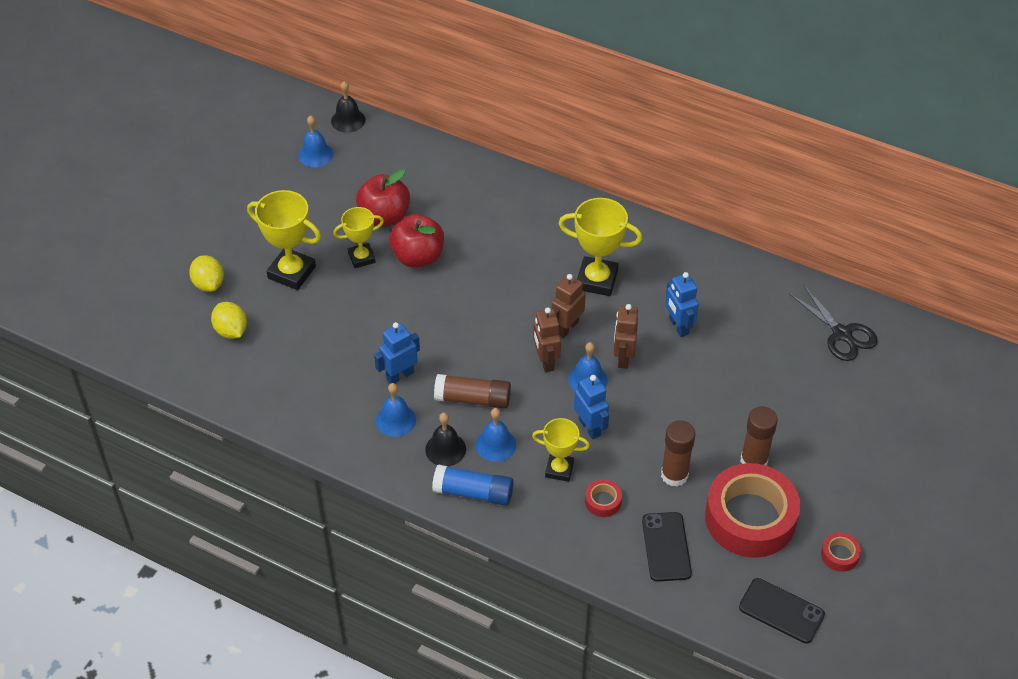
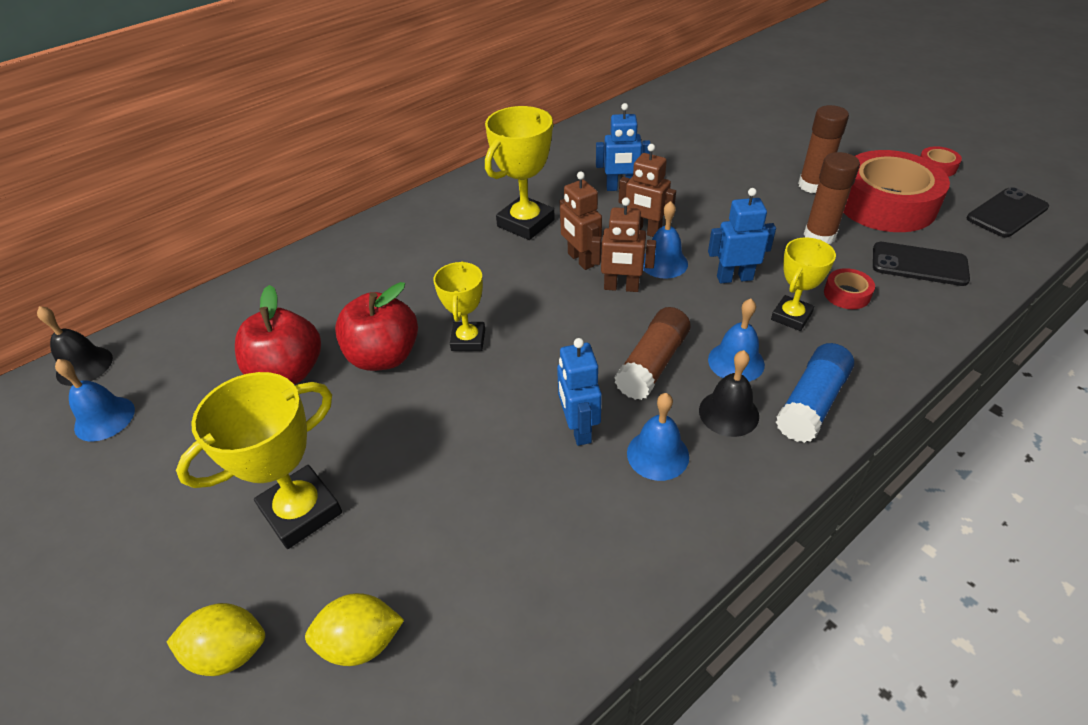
camera: 65 degrees left, 5 degrees down
yellow trophy [333,207,384,268] -> yellow trophy moved to [433,261,485,351]
black scissors [789,284,877,361] -> none

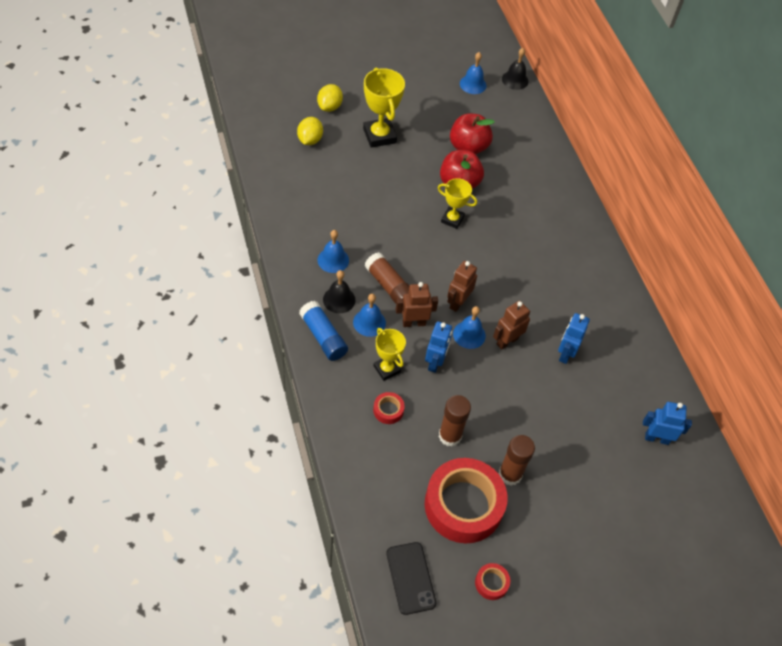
camera: 105 degrees right, 10 degrees up
yellow trophy [485,106,555,240] -> none
blue robot [557,338,602,446] -> blue robot moved to [643,402,692,445]
brown robot [560,172,602,270] -> brown robot moved to [396,282,438,327]
black phone [873,242,970,286] -> none

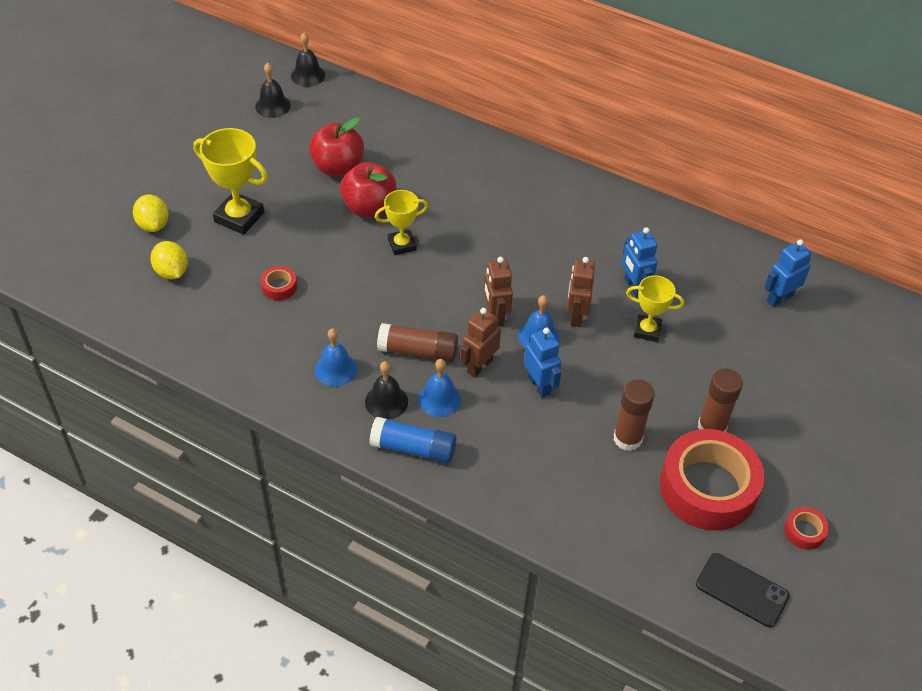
camera: 40 degrees left, 5 degrees down
yellow trophy [373,328,406,381] -> yellow trophy moved to [626,275,684,342]
red tape [373,392,405,424] -> red tape moved to [261,266,297,300]
blue bell [460,52,487,94] -> black bell [255,63,291,118]

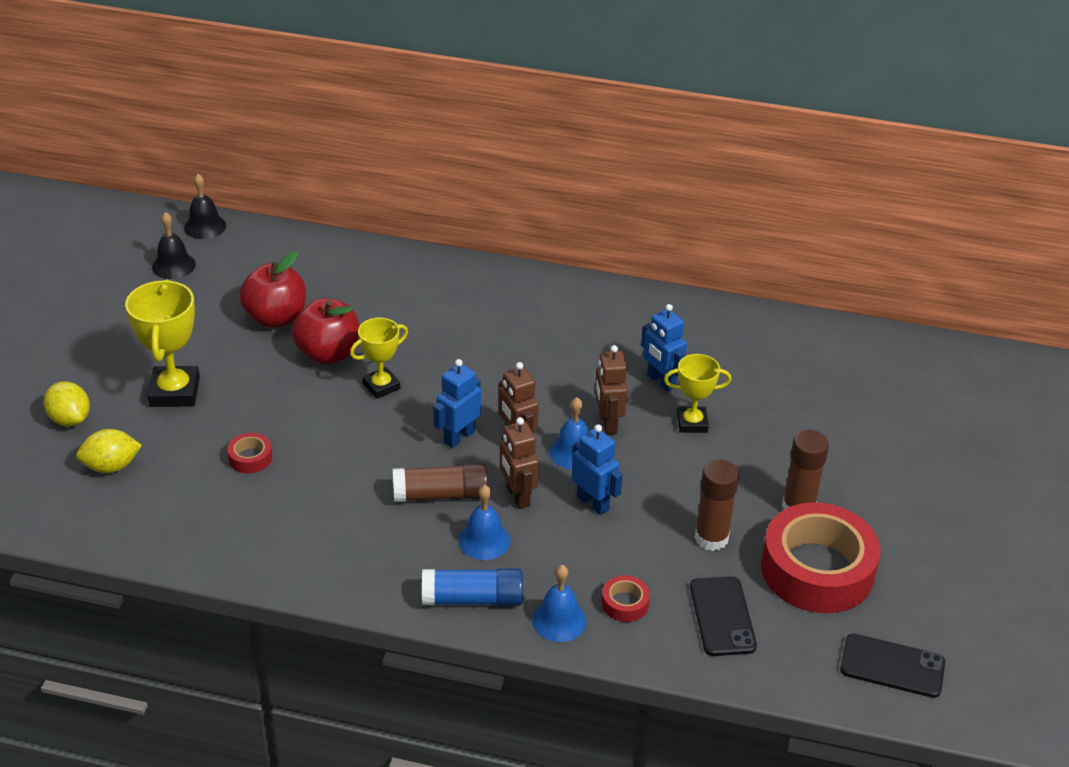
camera: 15 degrees left, 10 degrees down
yellow lemon [150,241,188,279] -> yellow lemon turned 60 degrees counterclockwise [76,429,142,473]
yellow trophy [194,128,268,235] -> yellow trophy turned 75 degrees clockwise [125,279,200,407]
blue bell [315,328,357,387] -> blue bell moved to [532,565,586,642]
black bell [365,361,408,420] -> none
brown robot [460,308,501,377] -> brown robot turned 45 degrees counterclockwise [500,417,539,509]
blue robot [764,239,811,307] -> blue robot moved to [433,359,481,448]
red tape [784,507,829,550] -> red tape moved to [602,575,650,622]
none -> black phone [690,576,757,656]

